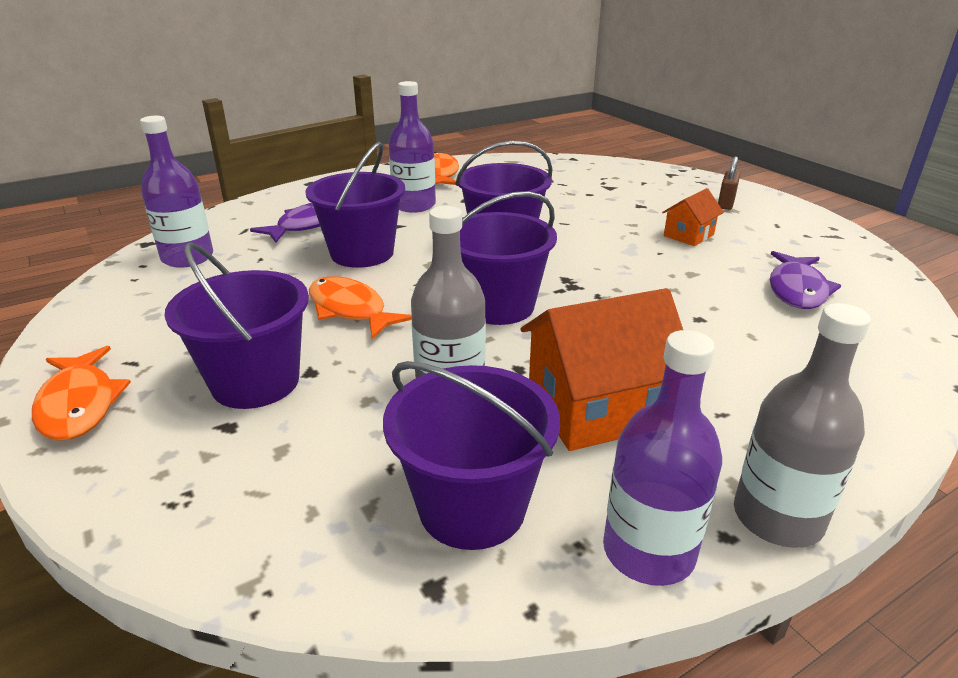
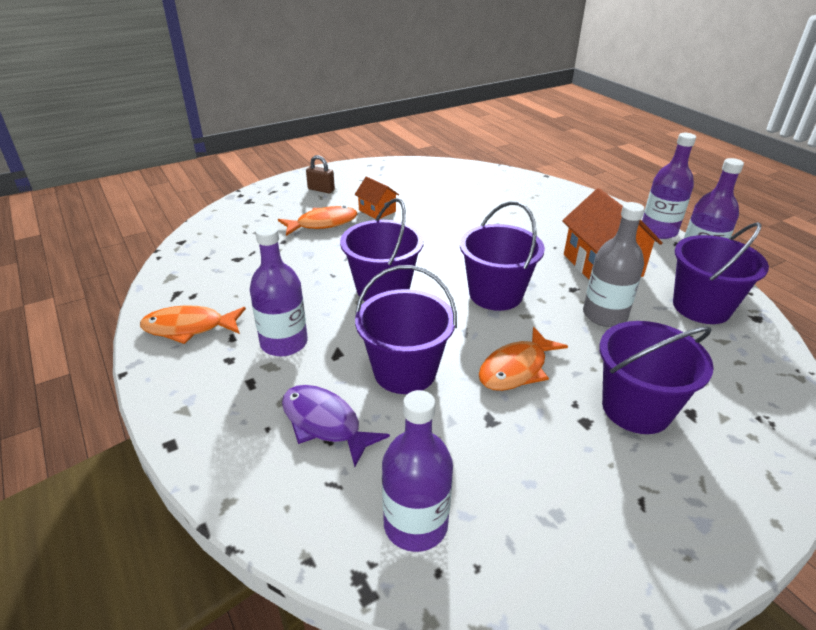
camera: 90 degrees left, 5 degrees up
orange fish [32,346,131,441] -> orange fish moved to [278,206,357,236]
grey bottle [734,303,871,548] -> purple bottle [642,133,696,239]
purple fish [770,251,841,309] -> none

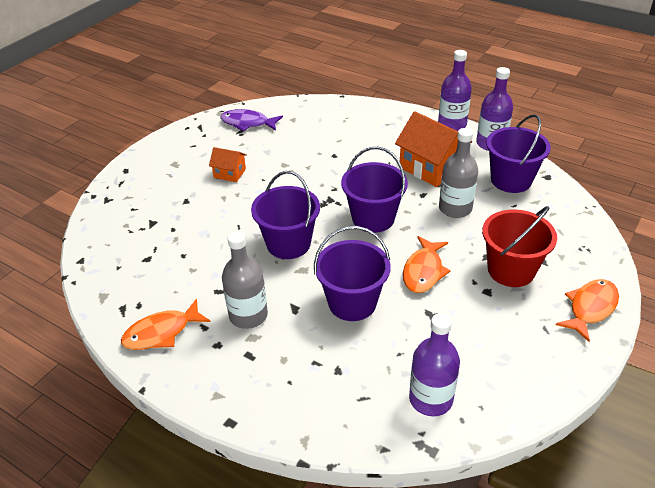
camera: 25 degrees left, 5 degrees up
purple bottle [250,225,308,356] -> grey bottle [222,231,268,329]
orange fish [278,206,357,236] -> orange fish moved to [556,279,619,342]
purple fish [282,385,390,467] -> purple fish moved to [220,109,283,131]
brown padlock [306,155,335,193] -> none
purple bucket [599,321,714,434] -> red bucket [482,206,557,287]

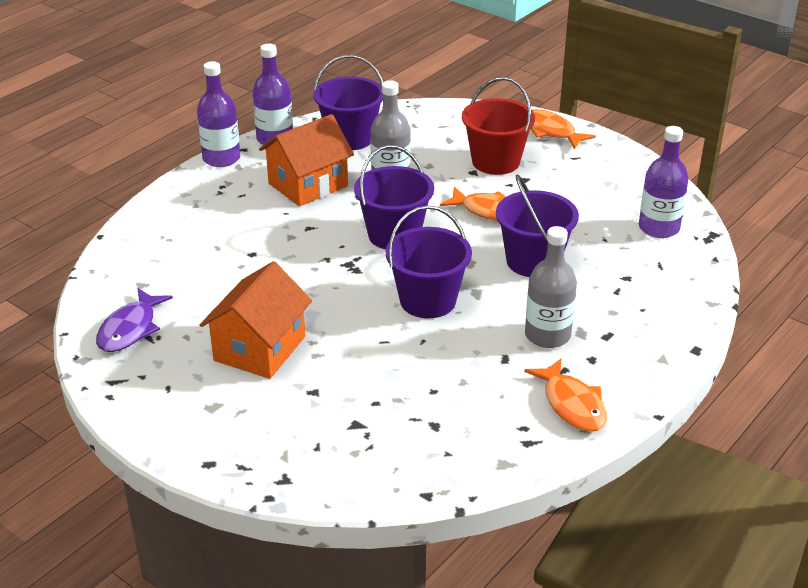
camera: 85 degrees left, 5 degrees down
orange house [209,147,247,182] -> orange house [200,261,312,379], size x1.88

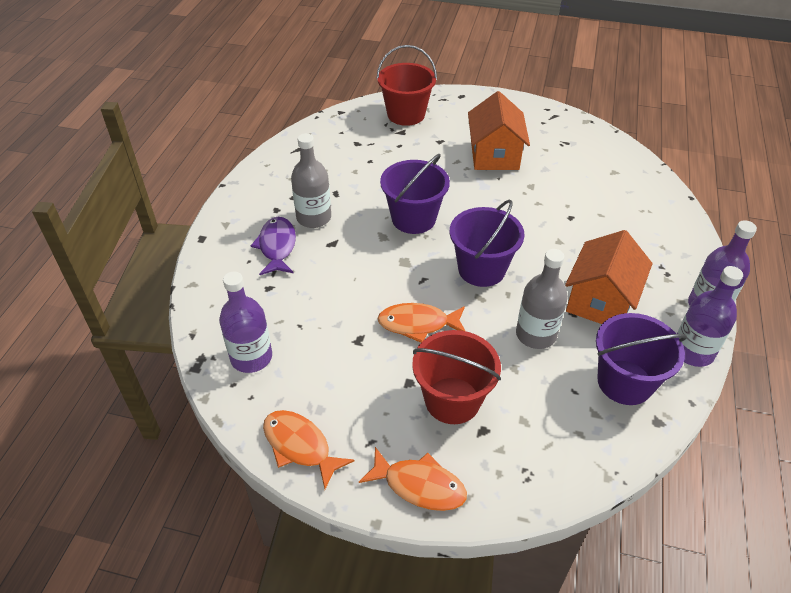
camera: 155 degrees right, 10 degrees up
purple fish [96,288,173,352] -> purple fish moved to [251,217,296,275]
purple bucket [496,175,579,277] -> none
orange fish [524,358,607,432] -> orange fish moved to [263,410,354,489]
none -> red bucket [376,45,437,126]

